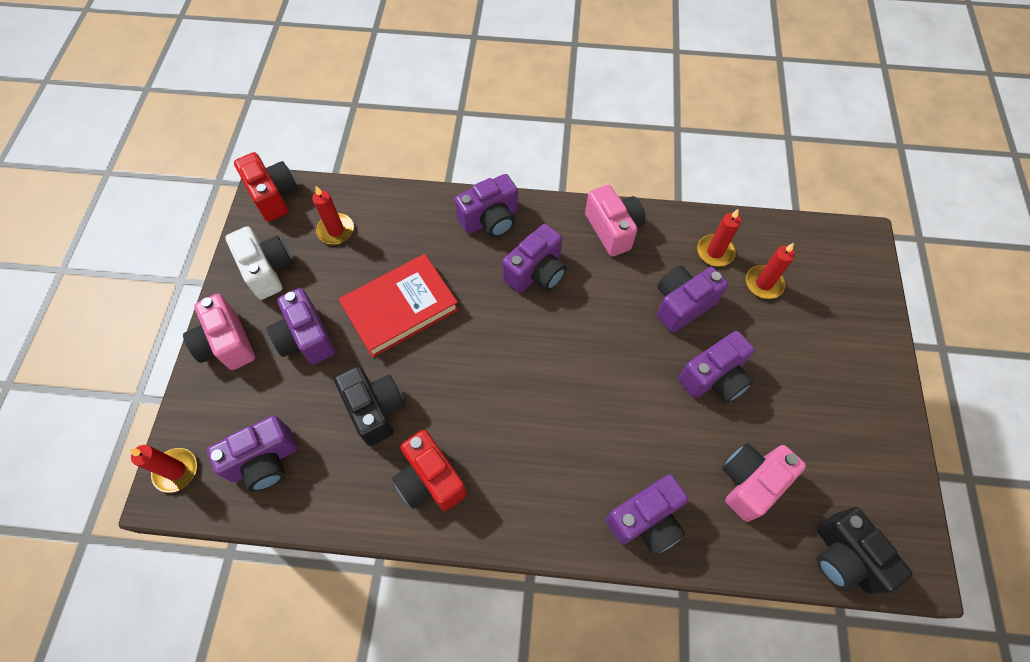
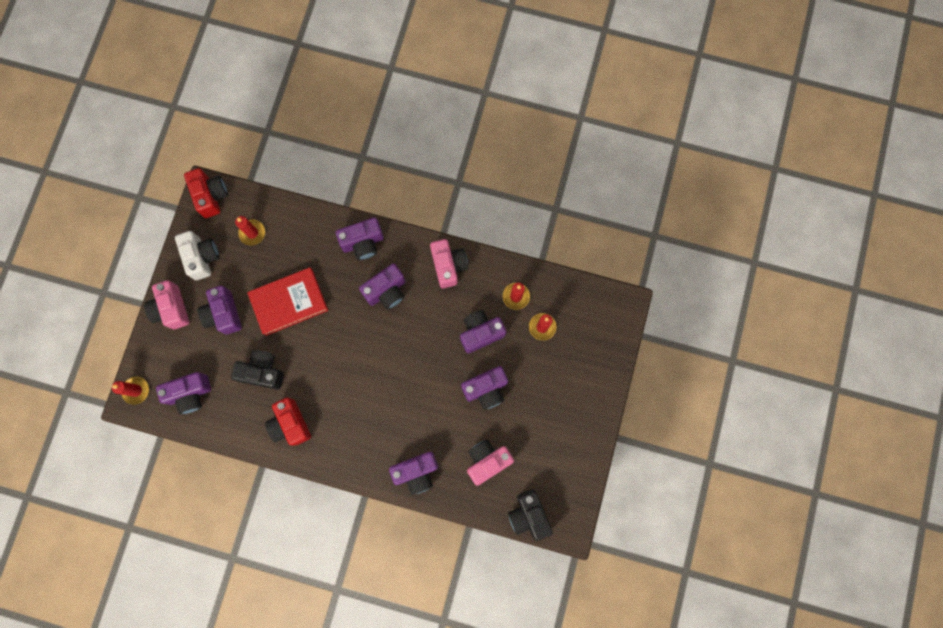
camera: 10 degrees right, 15 degrees up
black camera [334,366,405,446] -> black camera turned 60 degrees counterclockwise [231,350,284,389]

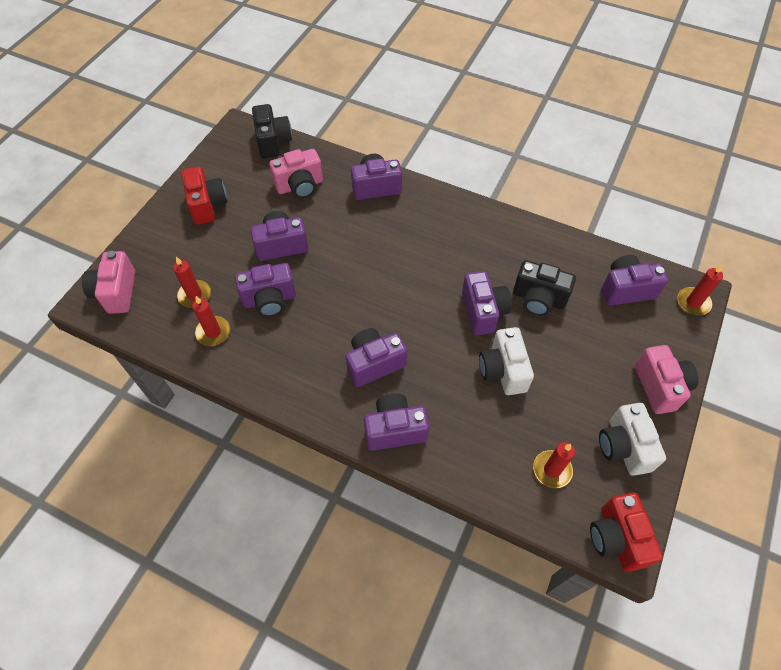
camera: 170 degrees left, 20 degrees down
purple camera [198,285,242,335] -> purple camera moved to [462,271,512,335]
red book [247,267,328,336] -> white camera [479,327,534,395]
red camera [265,397,311,445] -> red camera moved to [181,166,227,225]
pink camera [430,239,468,288] -> pink camera moved to [82,251,135,314]

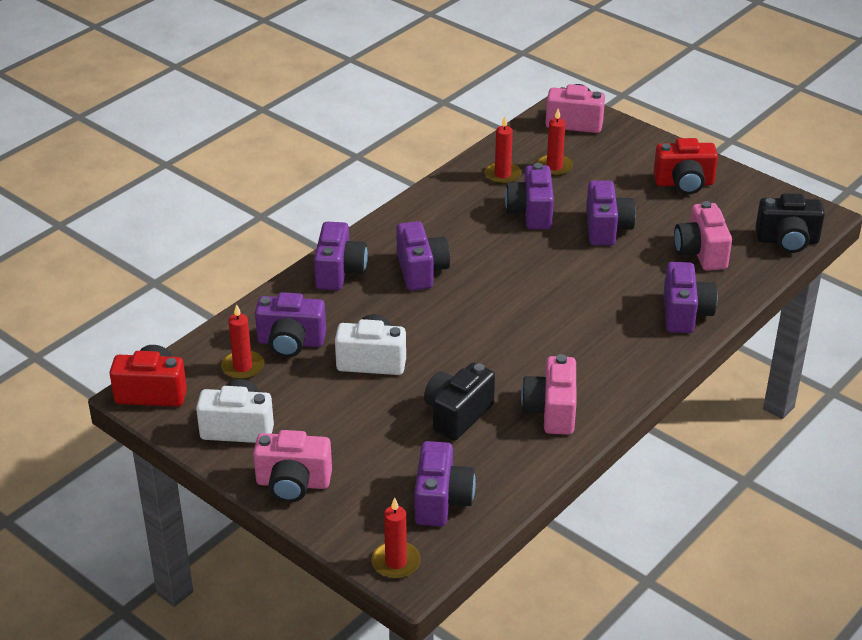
camera: 105 degrees right, 20 degrees down
purple camera [462,271,512,335] -> purple camera moved to [255,292,326,357]
none -> pink camera [521,354,576,435]

